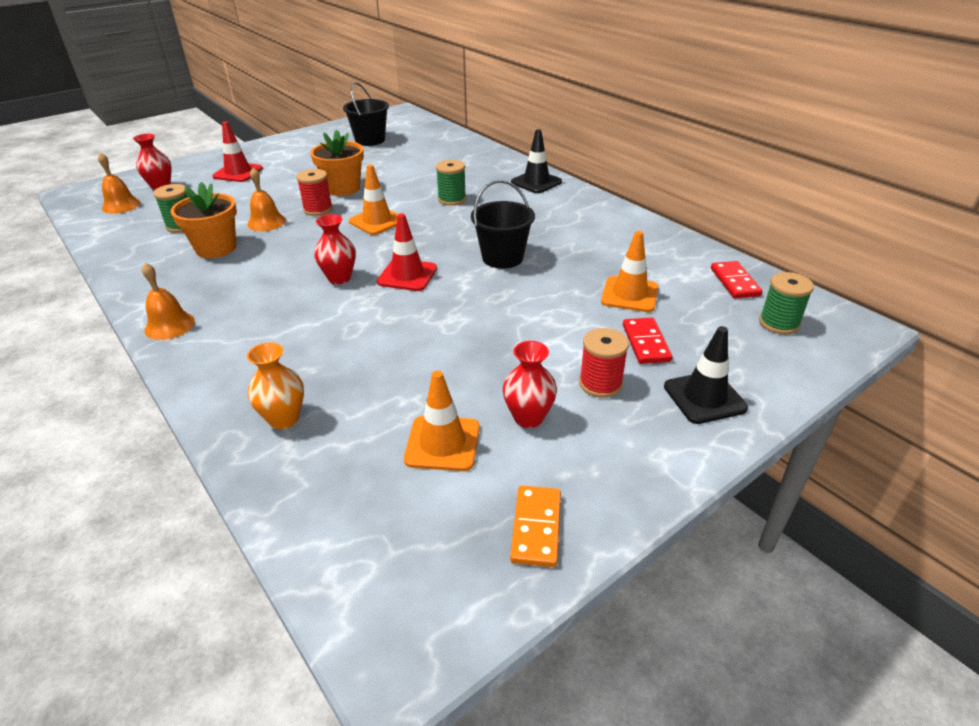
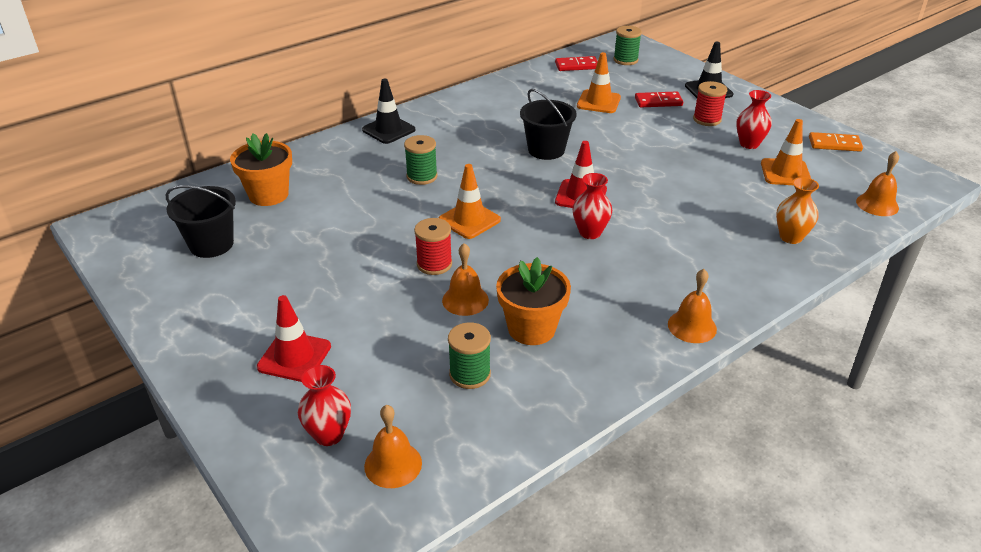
camera: 90 degrees left, 0 degrees up
orange flower pot [310,129,364,196] -> orange flower pot moved to [230,133,292,206]
none -> orange bell [856,151,899,216]

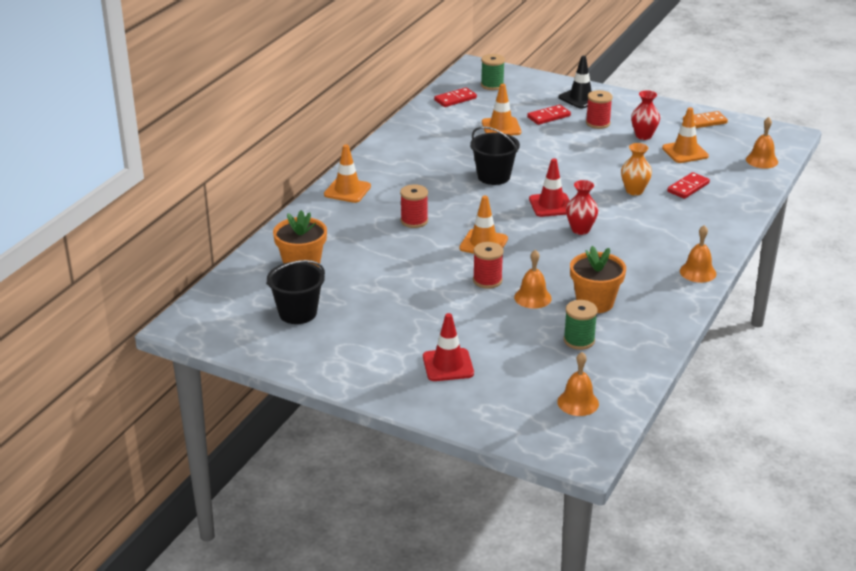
camera: 25 degrees left, 5 degrees down
red vase [298,365,351,446] -> none
black traffic cone [362,79,415,144] -> orange traffic cone [324,144,371,203]
green spool [404,135,437,185] -> red spool [400,184,428,228]
orange vase [776,177,819,244] -> orange vase moved to [621,143,652,195]
none -> red domino [667,172,710,199]

